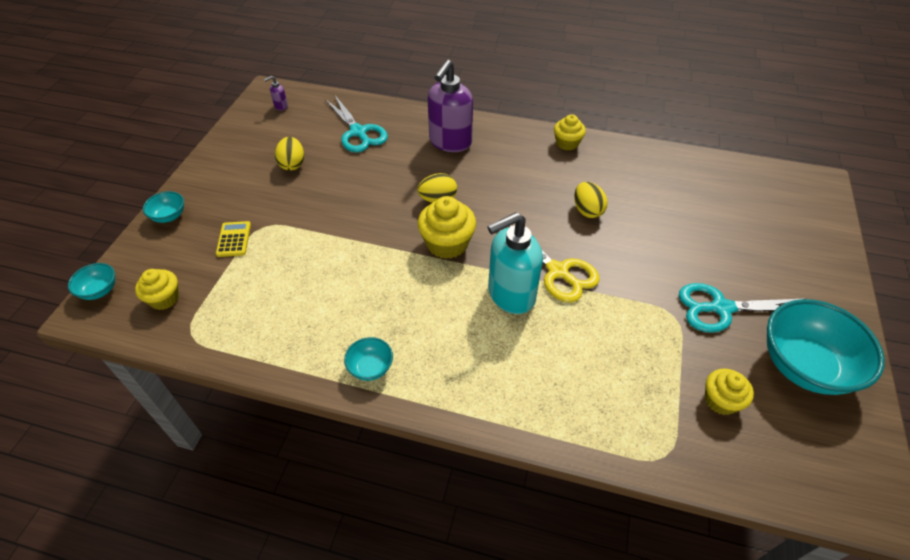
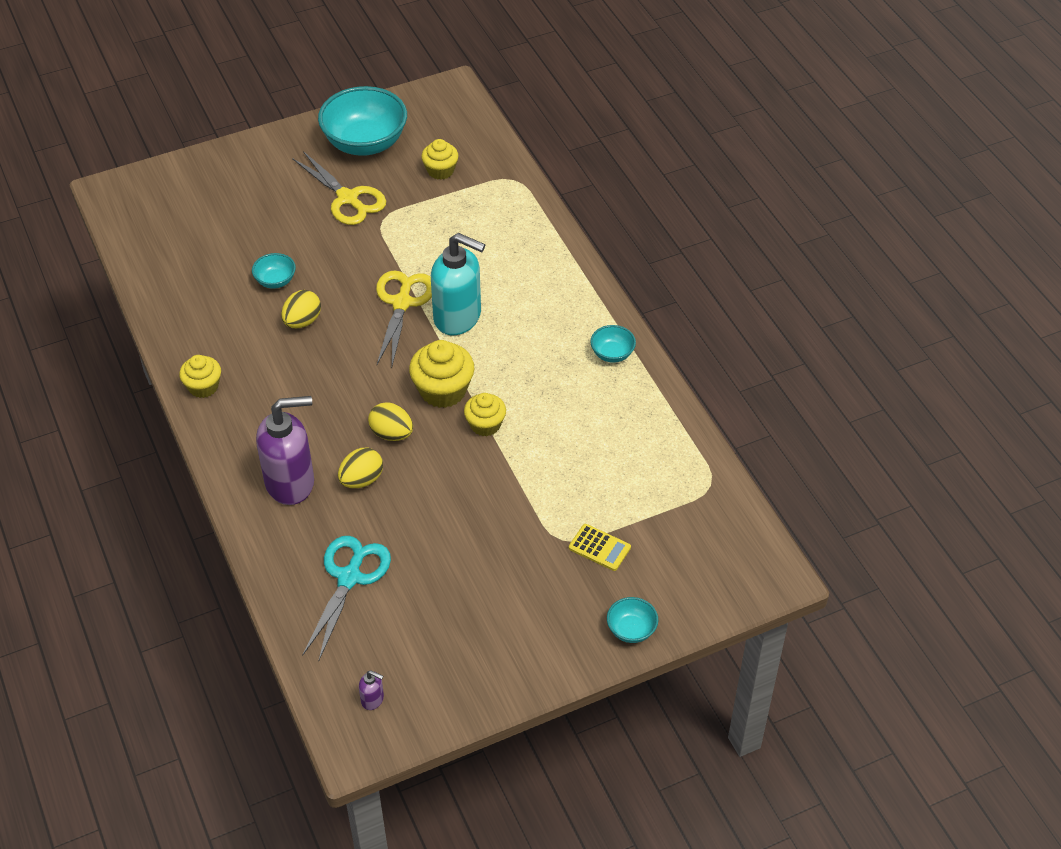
camera: 130 degrees left, 0 degrees up
turquoise bowl [68,263,115,300] -> turquoise bowl moved to [252,253,296,289]
yellow cupcake [135,269,179,310] -> yellow cupcake moved to [464,393,506,436]
yellow calculator [216,221,251,257] -> yellow calculator turned 105 degrees counterclockwise [569,524,631,571]
yellow egg [275,137,304,171] -> yellow egg moved to [338,448,383,488]
turquoise scissors [679,283,807,333] -> yellow scissors [292,151,386,225]

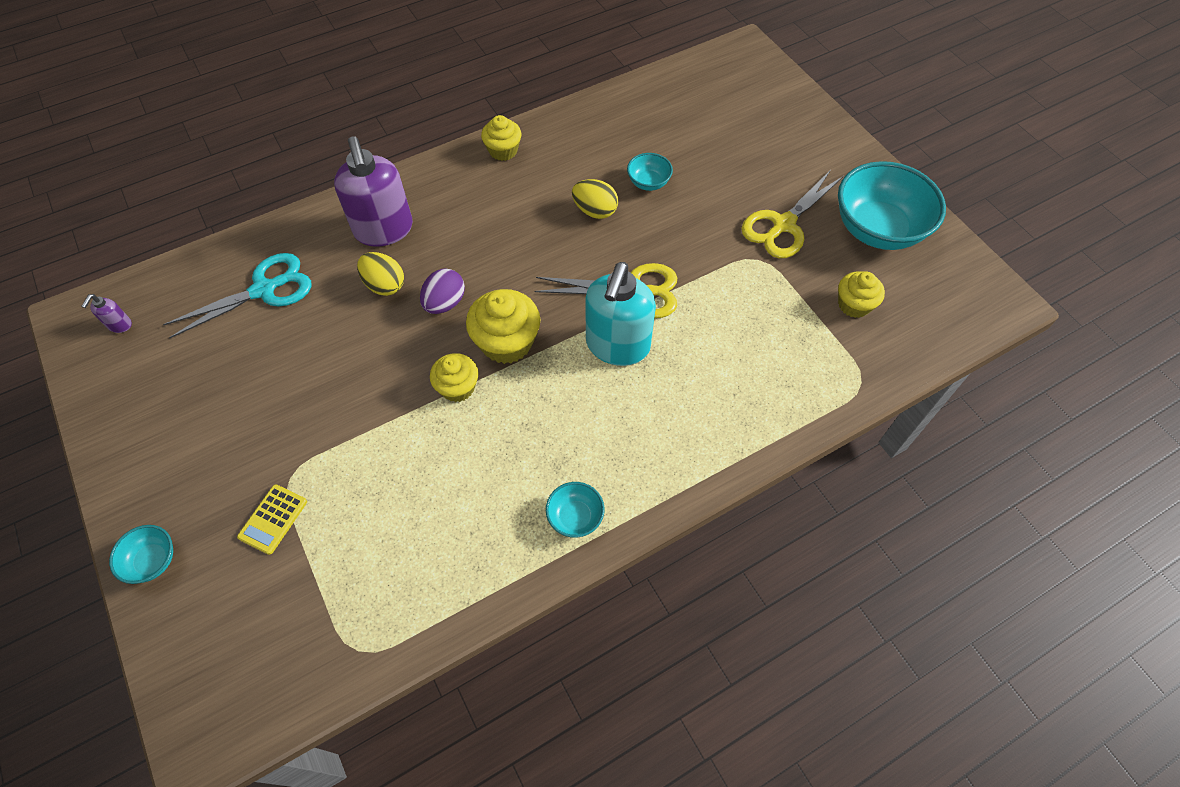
camera: 85 degrees right, 10 degrees up
turquoise scissors [302,536,391,660] -> turquoise scissors turned 45 degrees counterclockwise [163,253,311,338]
yellow egg [368,402,413,441] -> purple egg [420,268,465,314]

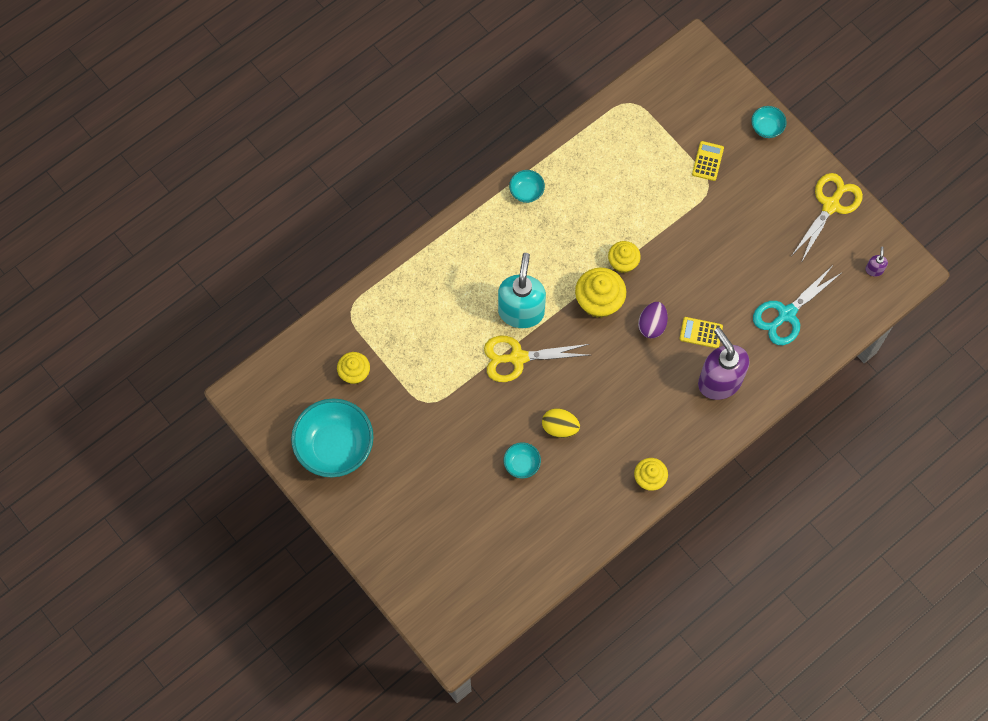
camera: 170 degrees right, 10 degrees up
yellow egg [357,252,404,296] -> yellow calculator [679,317,723,348]
yellow scissors [741,170,844,258] -> yellow scissors moved to [792,173,863,263]

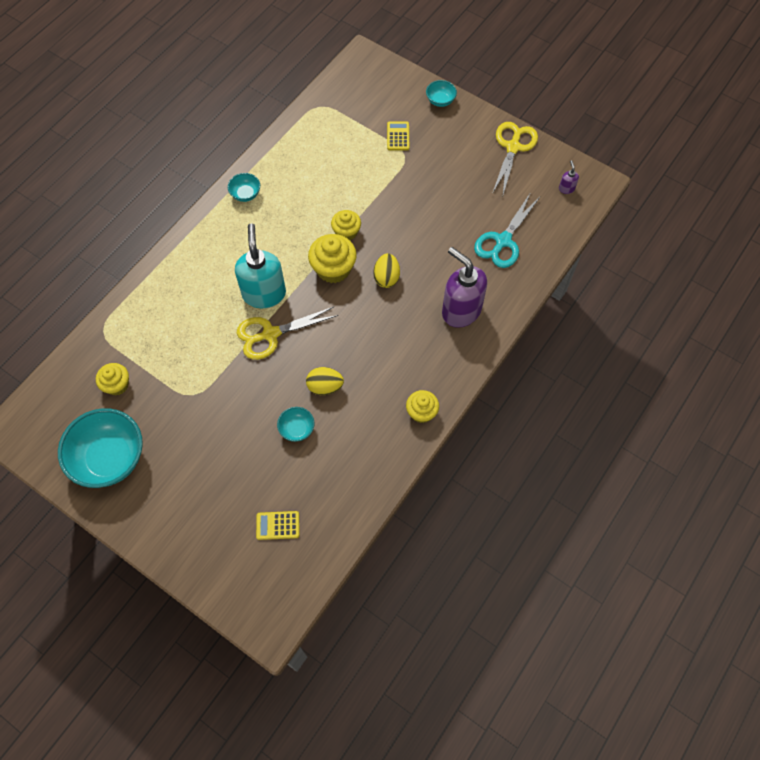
camera: 15 degrees left, 5 degrees down
purple egg [638,302,668,338] -> yellow egg [373,253,400,288]
yellow calculator [679,317,723,348] -> yellow calculator moved to [256,511,299,540]

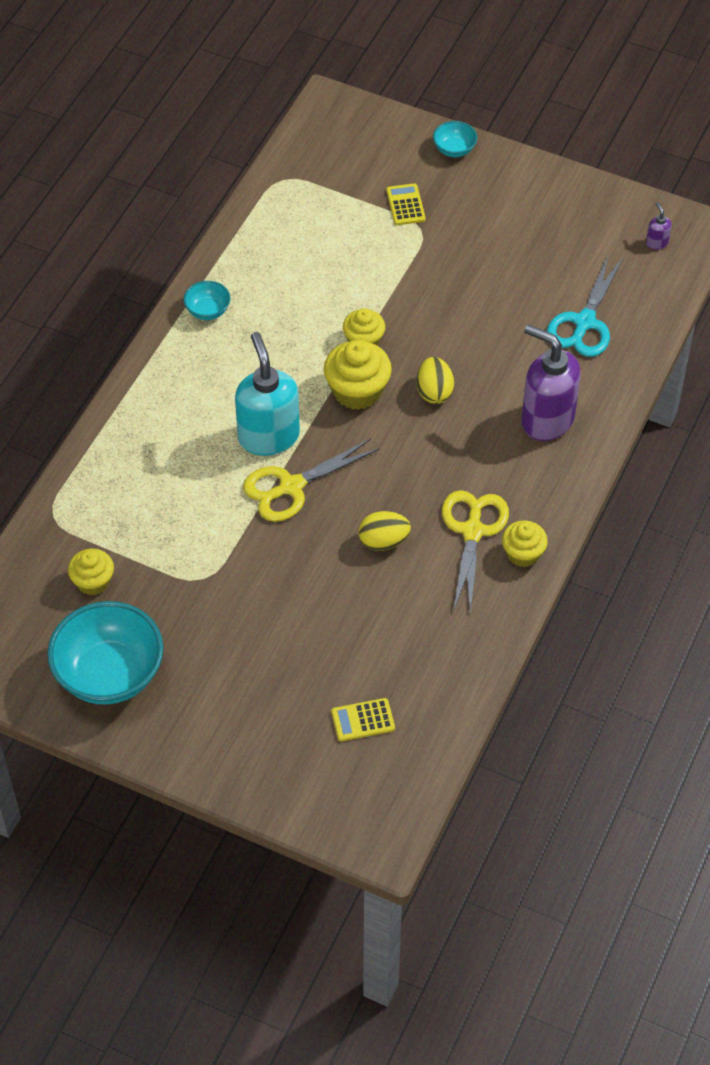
camera: 10 degrees left, 10 degrees down
turquoise bowl [277,407,314,442] -> none
yellow scissors [492,122,538,194] -> yellow scissors moved to [442,490,509,613]

